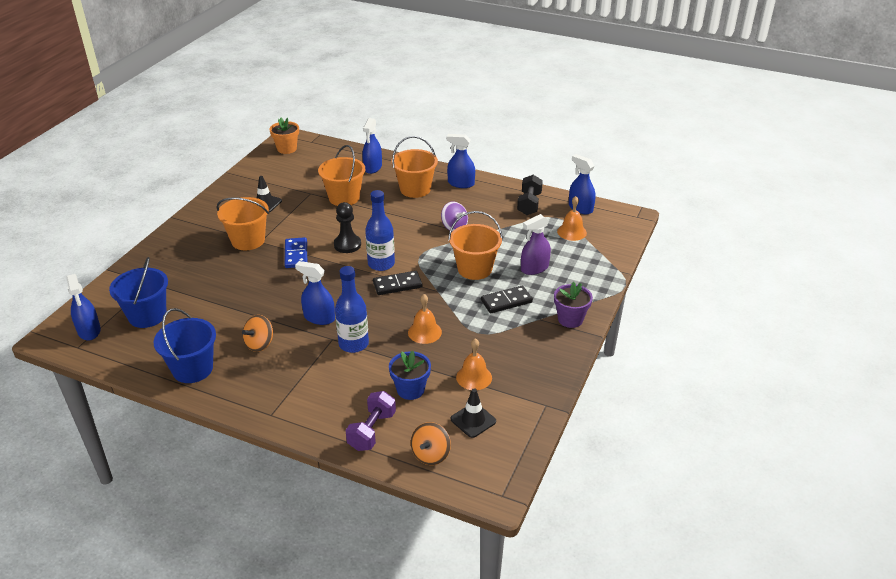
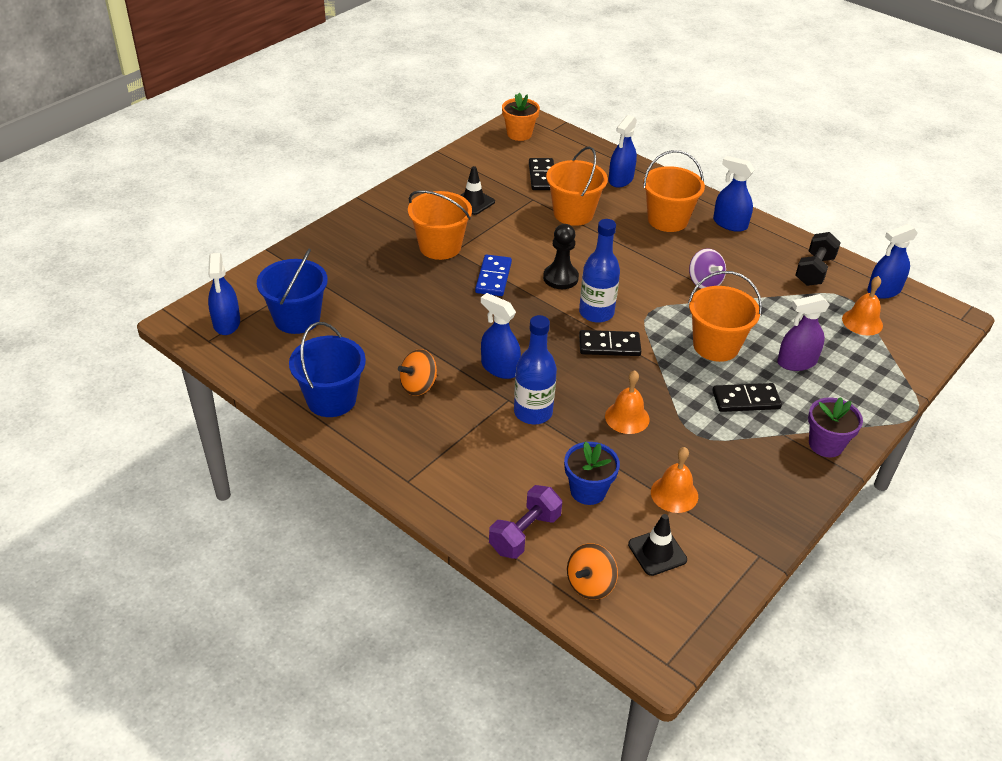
camera: 15 degrees right, 5 degrees up
blue spray bottle [569,154,596,214] -> blue spray bottle turned 90 degrees counterclockwise [867,224,918,299]
none -> black domino [529,158,554,190]

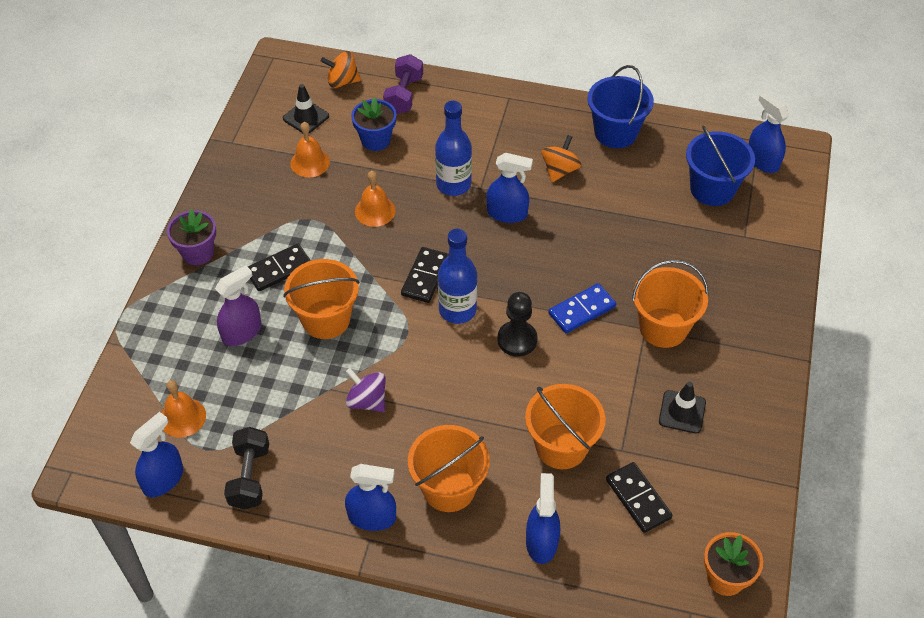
camera: 155 degrees right, 10 degrees up
blue domino [475,254,512,296] -> blue domino turned 75 degrees clockwise [548,283,616,334]
orange spinning top [567,543,618,600] -> orange spinning top turned 105 degrees counterclockwise [321,51,361,88]
black domino [579,330,641,356] -> black domino turned 45 degrees counterclockwise [401,247,449,303]

